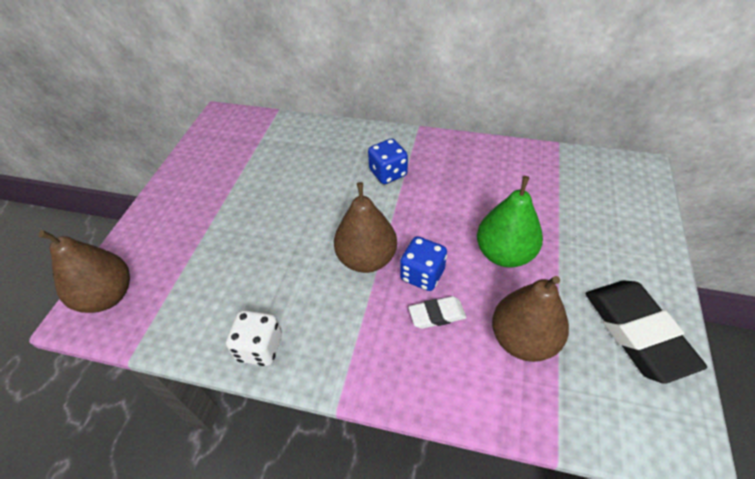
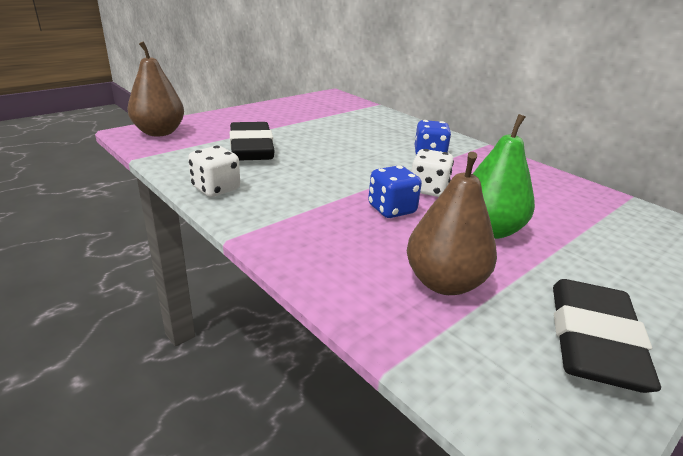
camera: 30 degrees right, 20 degrees down
brown pear [334,182,397,273] -> none
white eraser [409,296,467,329] -> none
none -> black eraser [230,122,275,161]
none -> white dice [411,149,454,197]

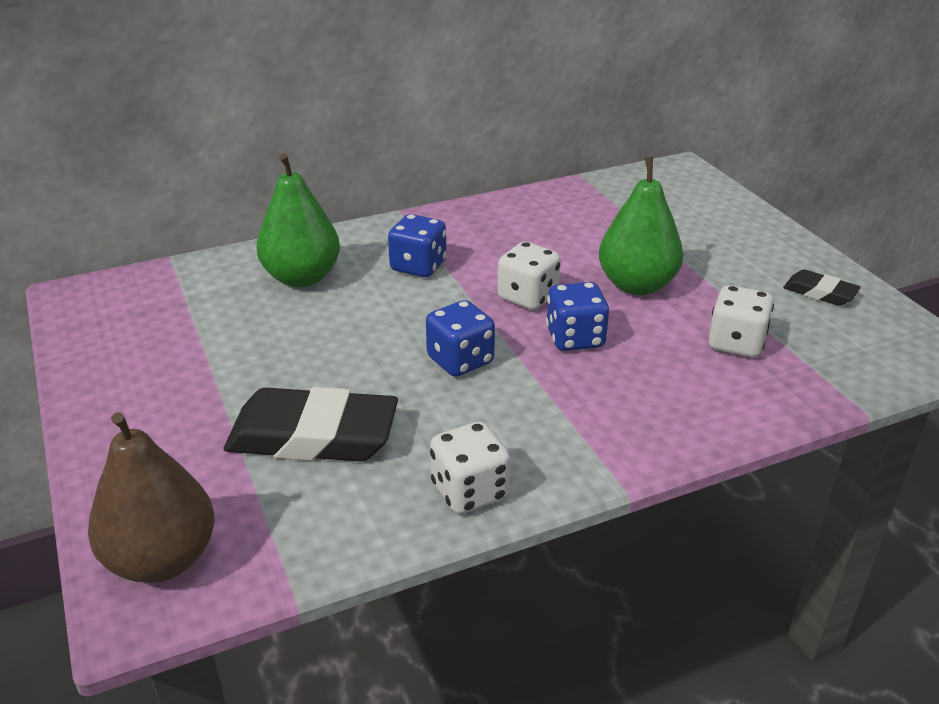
camera: 70 degrees left, 5 degrees up
brown pear [407,152,497,295] -> white dice [708,285,774,357]
black eraser [553,279,661,393] -> black eraser [783,269,861,306], size x0.50
none -> green pear [257,153,340,287]
none -> blue dice [426,300,495,377]

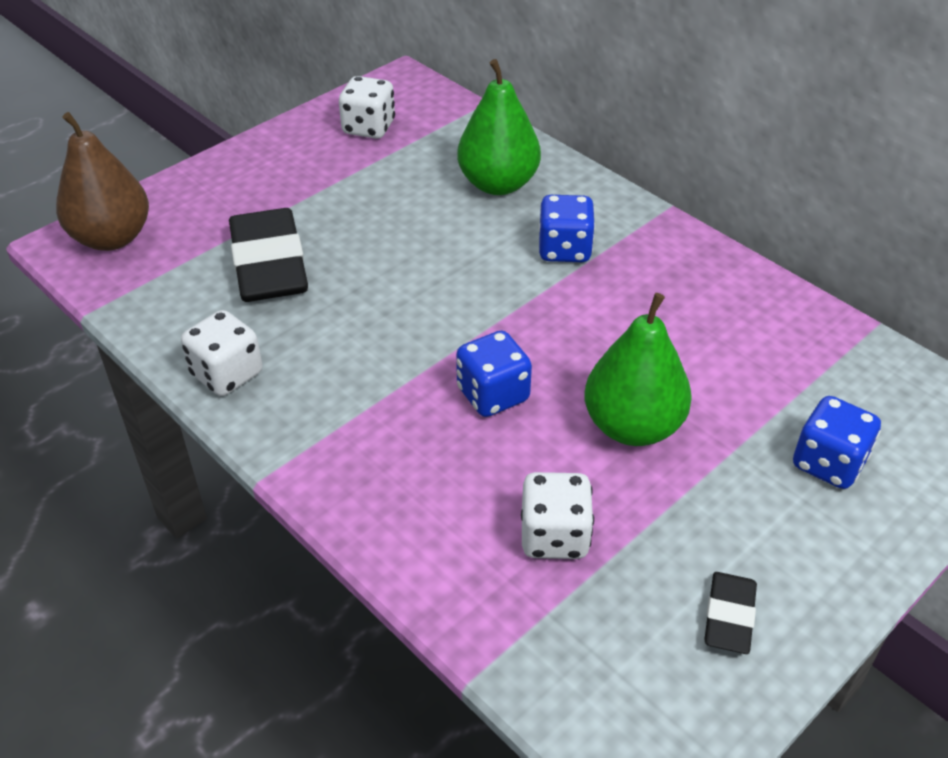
camera: 70 degrees right, 10 degrees up
blue dice [426,300,495,377] -> blue dice moved to [793,396,881,489]
white dice [497,242,561,310] -> white dice moved to [339,76,395,139]

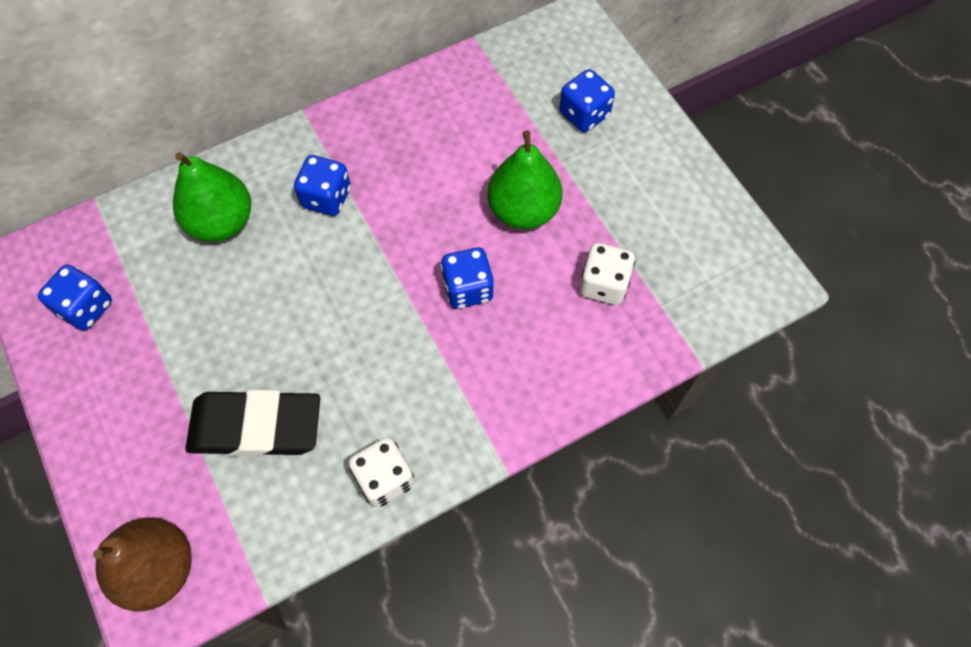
camera: 75 degrees left, 20 degrees up
white dice [339,76,395,139] -> blue dice [38,265,112,331]
black eraser [704,572,757,654] -> none

